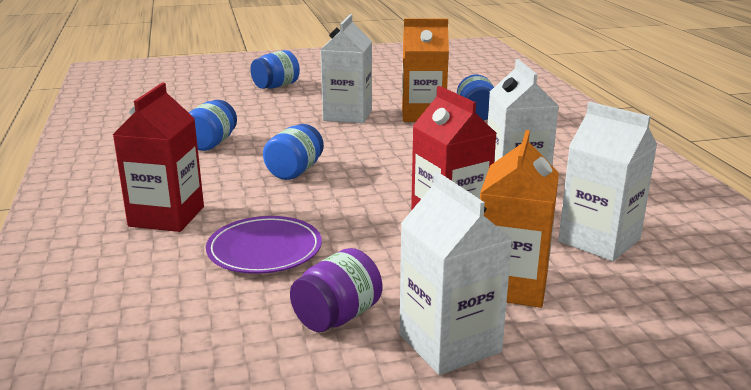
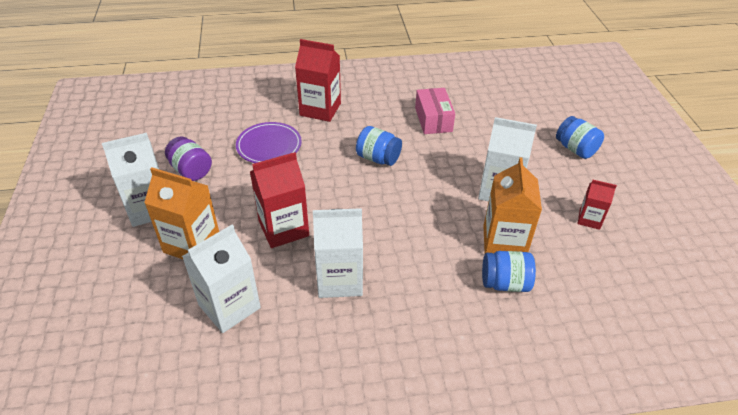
camera: 95 degrees right, 20 degrees up
blue jar [189,100,237,151] -> pink box [415,88,455,134]
none -> red carton [578,180,617,230]

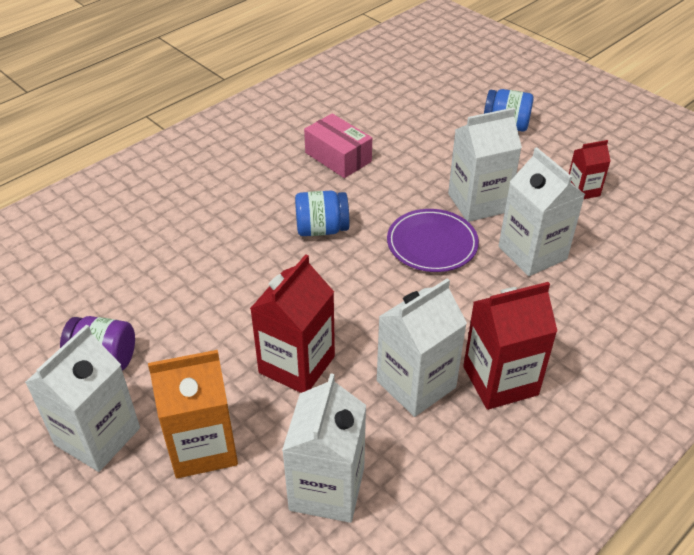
camera: 35 degrees left, 0 degrees up
purple plate [236,122,302,163] -> purple plate moved to [387,209,479,272]
red carton [295,39,341,122] -> red carton moved to [463,282,557,410]
blue jar [482,251,536,292] -> none
orange carton [483,157,542,254] -> white carton [499,147,585,276]

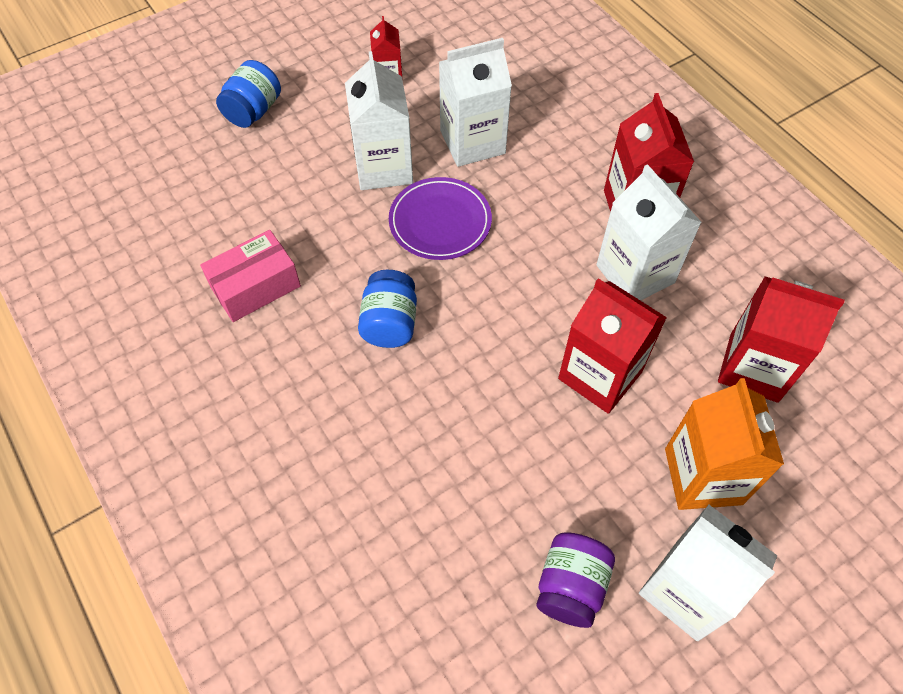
camera: 80 degrees left, 15 degrees up
white carton [282,373,366,523] -> red carton [718,276,845,403]

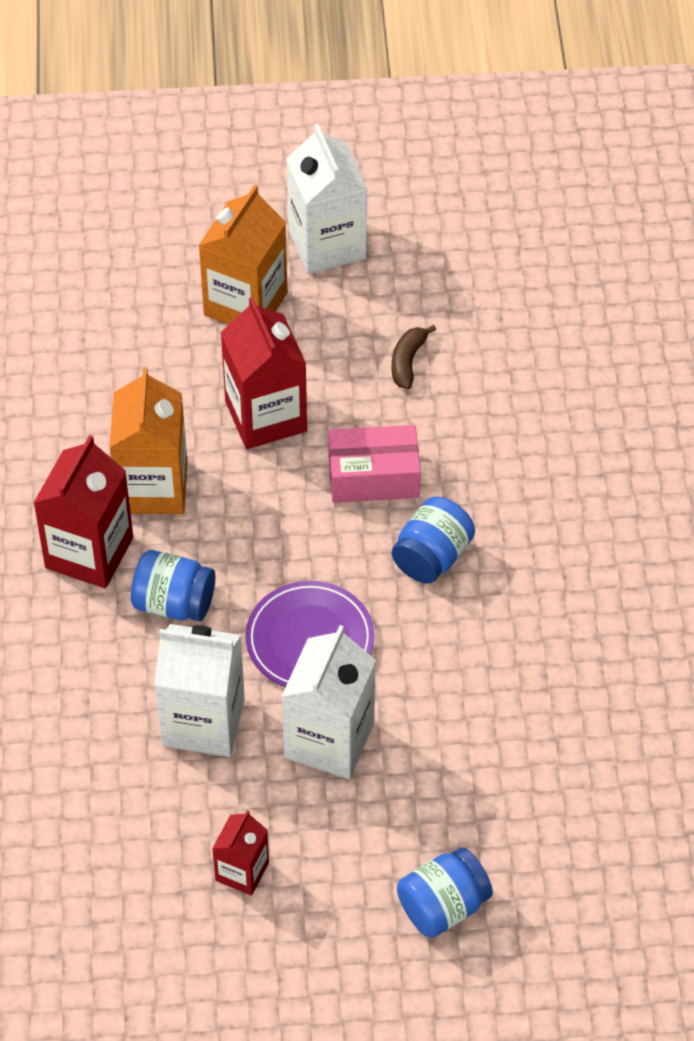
camera: 150 degrees left, 5 degrees down
pink box [200,230,301,322] -> pink box moved to [328,425,421,503]
purple jar [536,532,615,628] -> none
white carton [596,164,702,301] -> orange carton [109,367,187,514]
red carton [718,276,845,403] -> none
none -> blue jar [131,550,215,621]
none -> brown banana [392,325,436,389]

